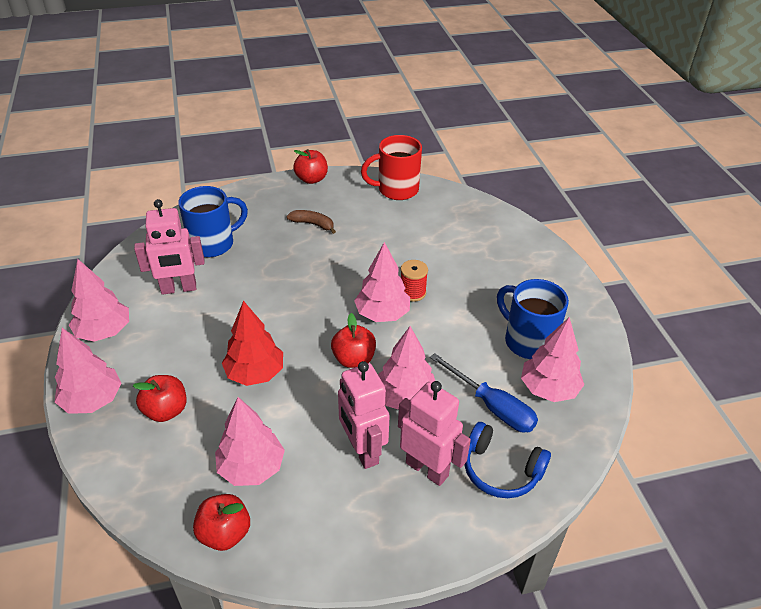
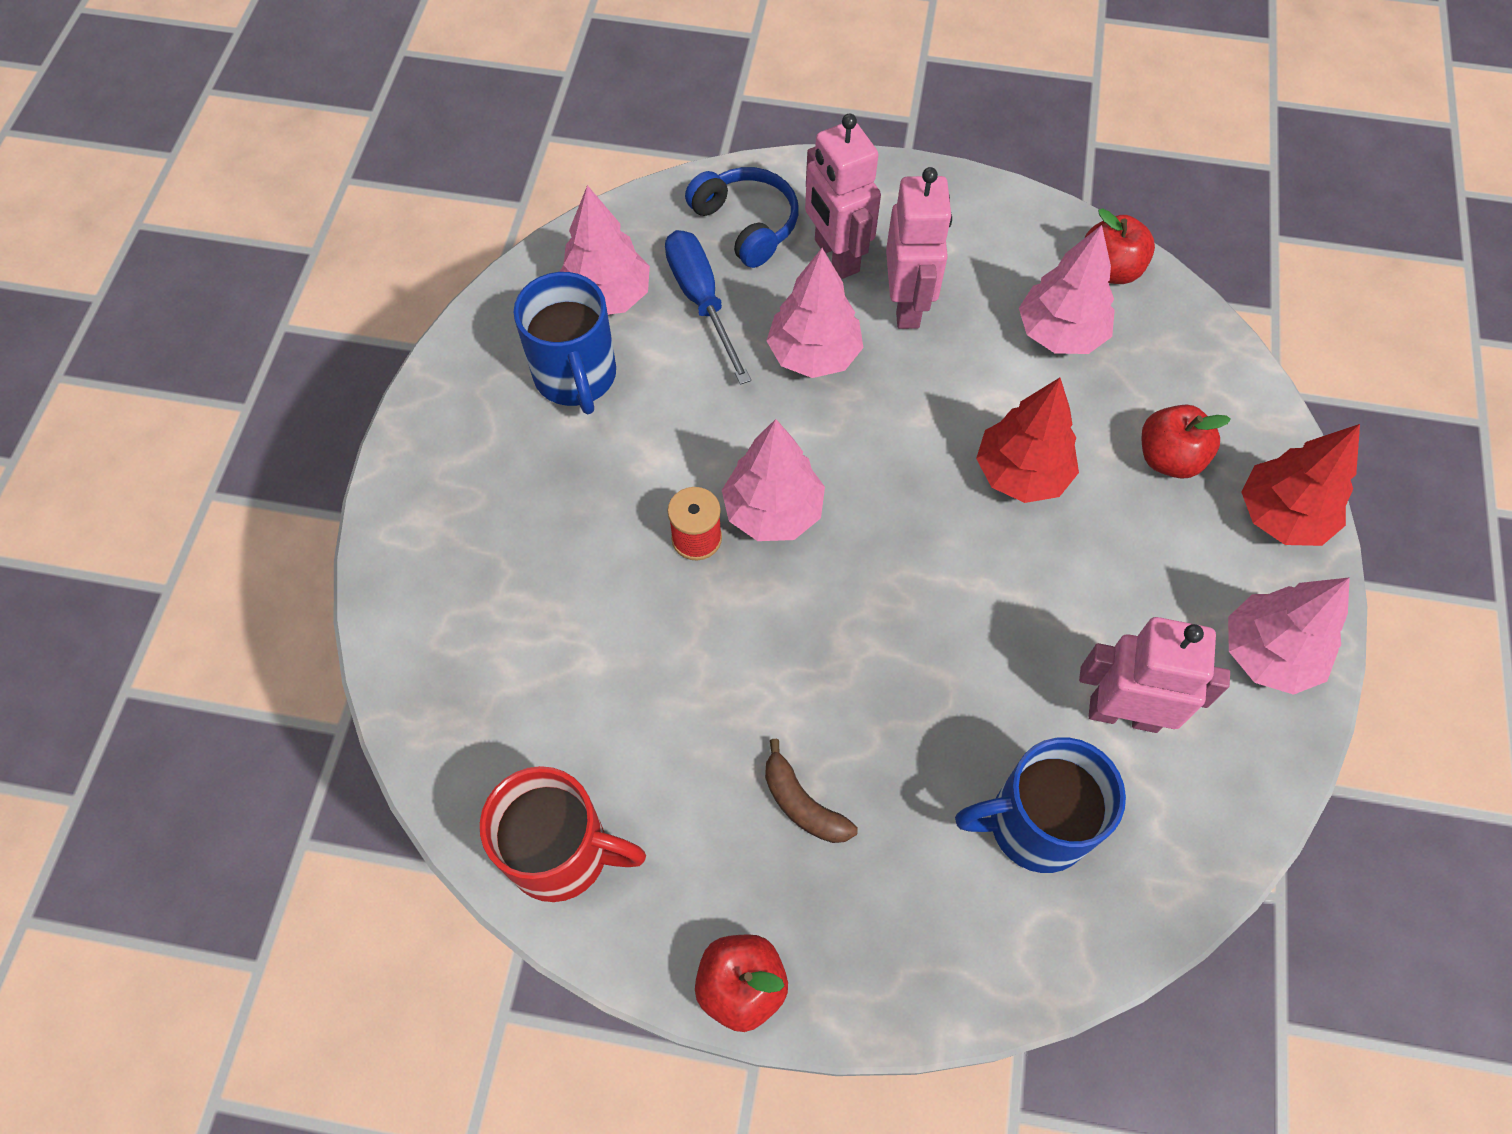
camera: 155 degrees left, 20 degrees up
pink tree [55,328,122,414] -> red tree [1241,424,1360,546]
red apple [331,313,376,368] -> none

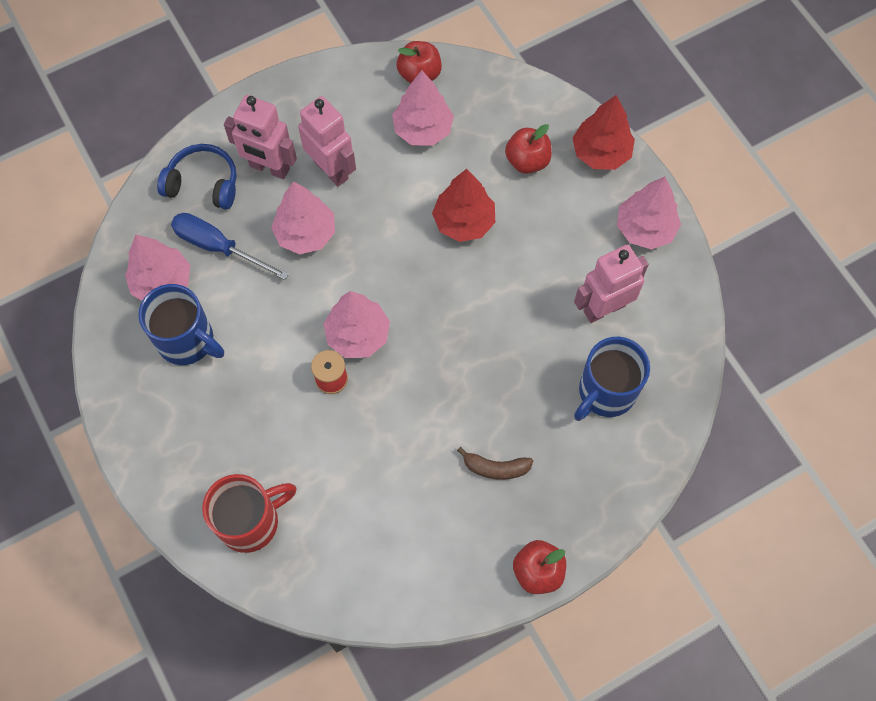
camera: 40 degrees left, 5 degrees up
red mug [480,766,646,902] -> red mug moved to [202,474,297,553]

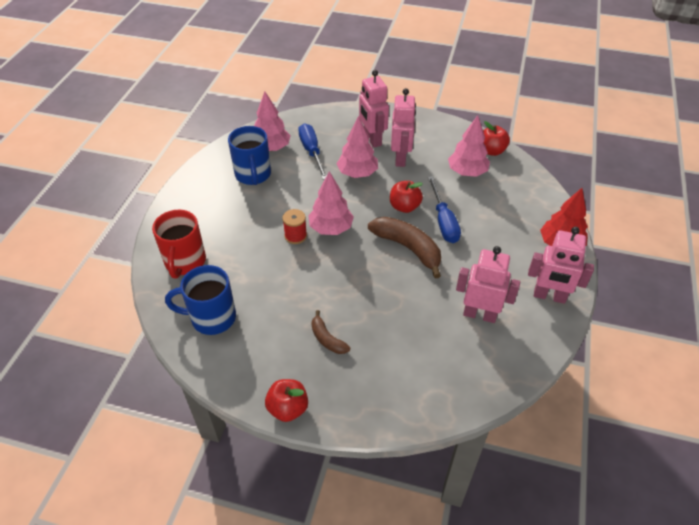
camera: 45 degrees right, 20 degrees down
blue headphones [157,144,237,209] -> none
red mug [202,474,297,553] -> red mug turned 75 degrees clockwise [152,210,206,279]
red tree [432,169,495,242] -> blue screwdriver [428,176,461,243]
red apple [505,124,552,174] -> red apple moved to [390,181,423,213]
blue mug [574,337,650,421] -> blue mug moved to [165,265,236,335]
pink tree [617,177,681,250] -> pink robot [528,227,594,304]
none -> brown banana [368,217,441,278]

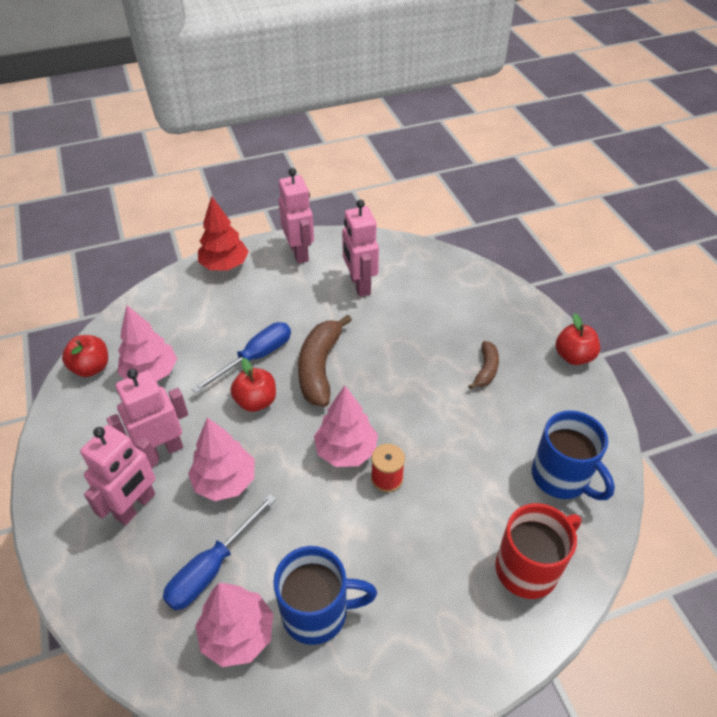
camera: 125 degrees left, 0 degrees up
blue mug [228,126,271,185] -> blue mug turned 45 degrees clockwise [273,546,377,645]

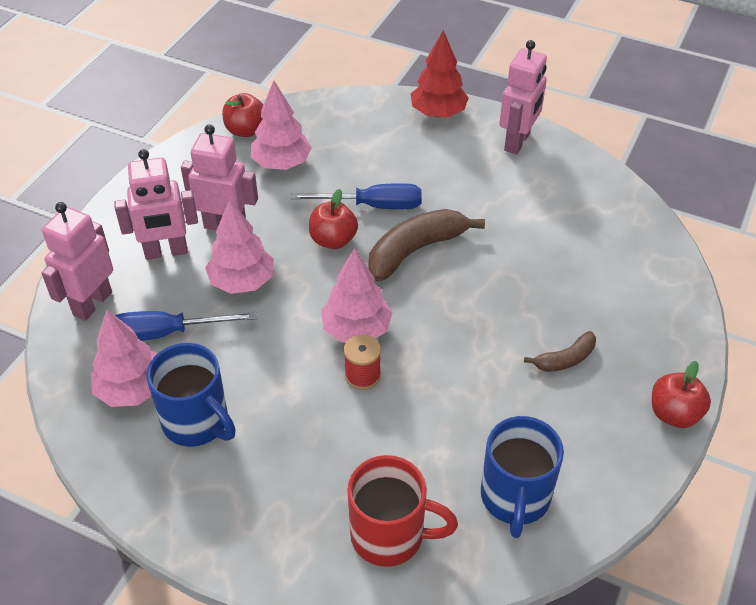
camera: 45 degrees right, 0 degrees up
pink robot [342,199,379,297] -> pink robot moved to [42,202,113,321]

